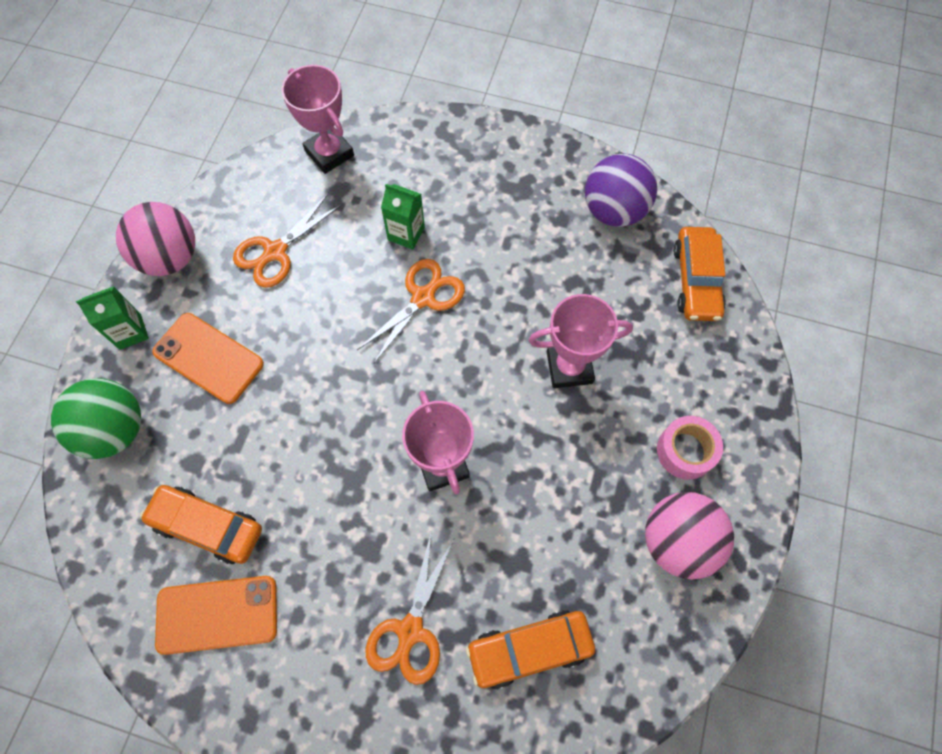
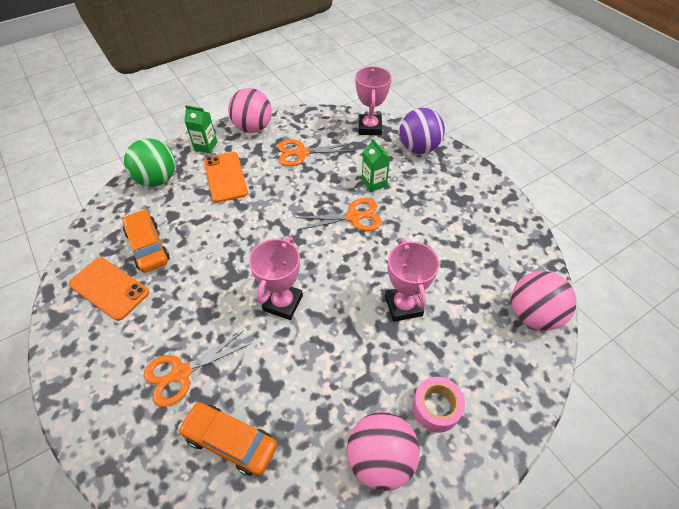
camera: 40 degrees right, 15 degrees down
pink trophy [528,294,633,388] -> pink trophy turned 45 degrees clockwise [385,238,439,322]
purple ball [585,154,657,227] -> purple ball moved to [399,108,445,154]
orange car [673,227,726,321] -> pink ball [511,271,577,331]

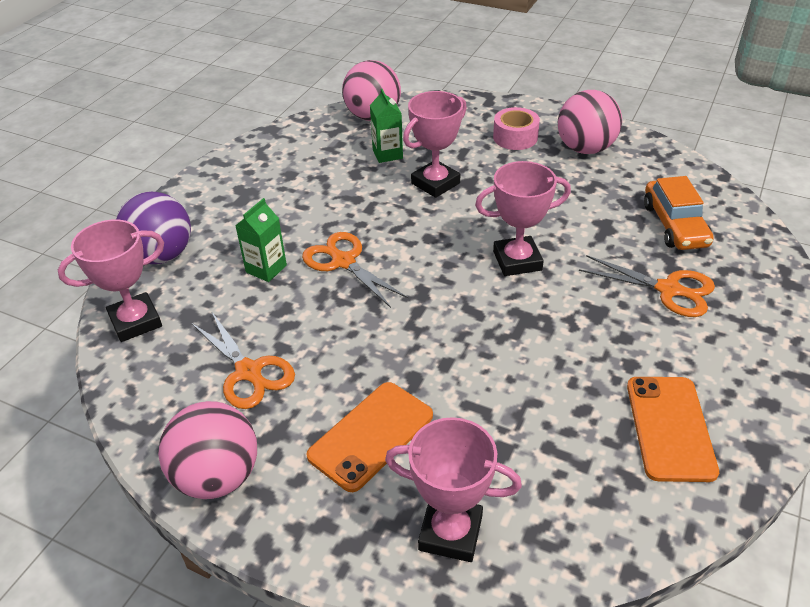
camera: 120 degrees left, 10 degrees down
orange car [123,209,170,273] -> none
green ball [124,138,175,187] -> pink trophy [385,417,522,562]
green carton [184,105,217,153] -> green carton moved to [370,89,403,163]

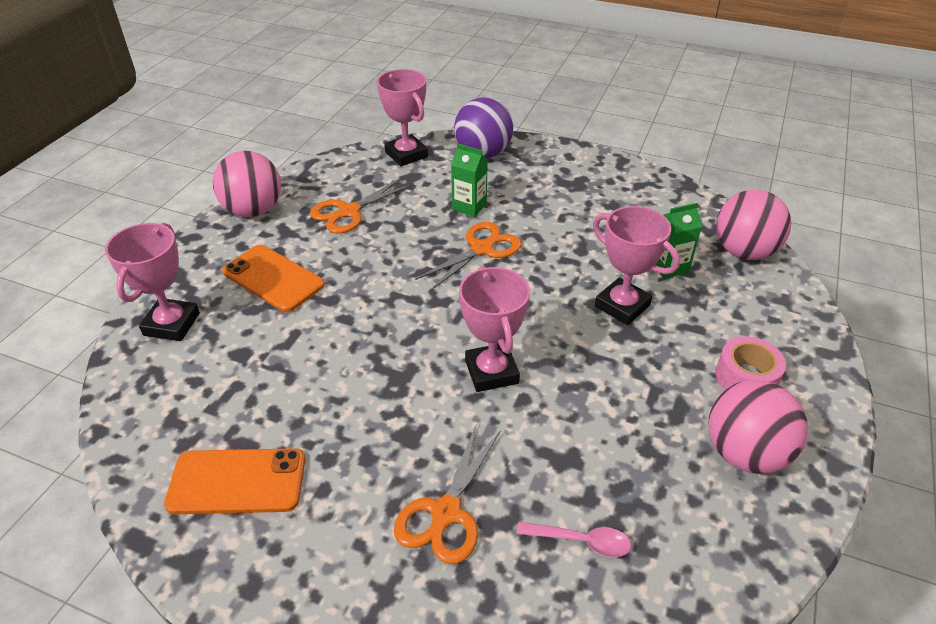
camera: 85 degrees right, 0 degrees up
orange car [644,176,714,250] -> pink spoon [516,522,631,557]

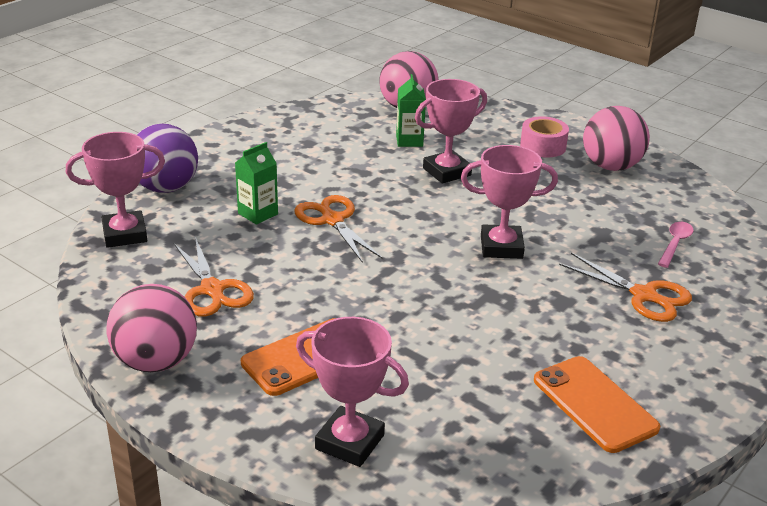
camera: 75 degrees left, 10 degrees down
orange phone [164,448,305,514] -> orange phone turned 45 degrees counterclockwise [534,356,660,453]

